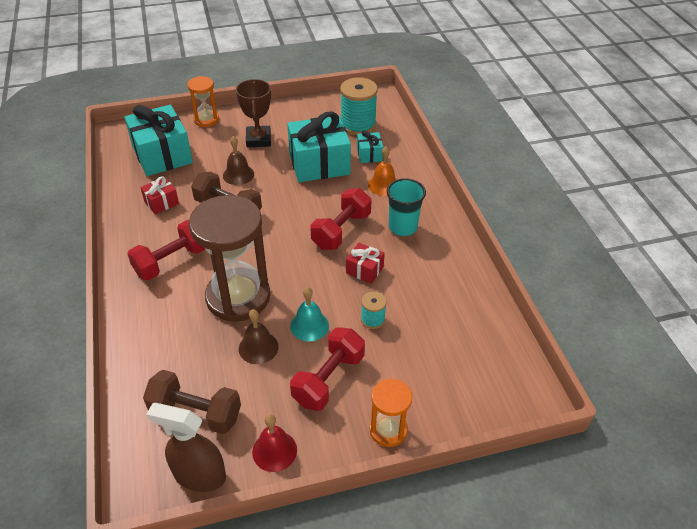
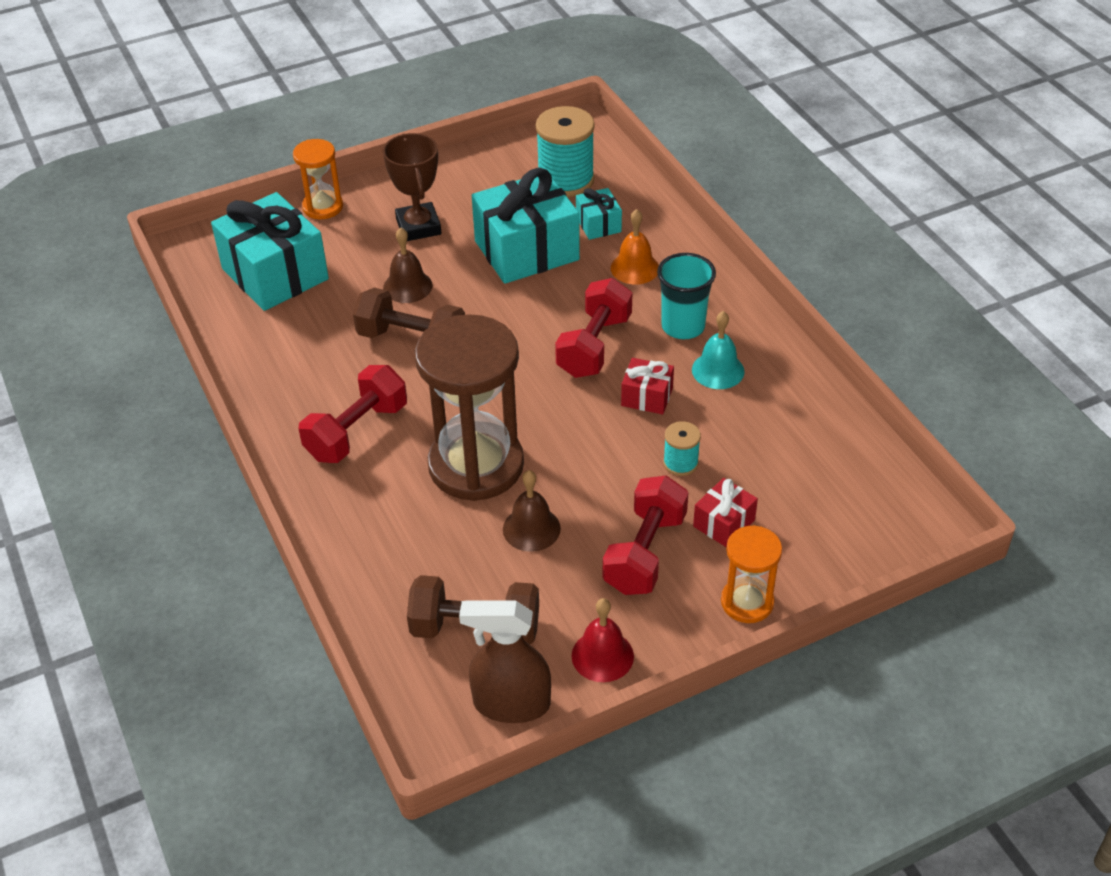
camera: 10 degrees left, 0 degrees up
red gift [140,176,179,214] -> red gift moved to [693,478,758,547]
turquoise bell [290,287,329,341] -> turquoise bell moved to [692,311,745,389]

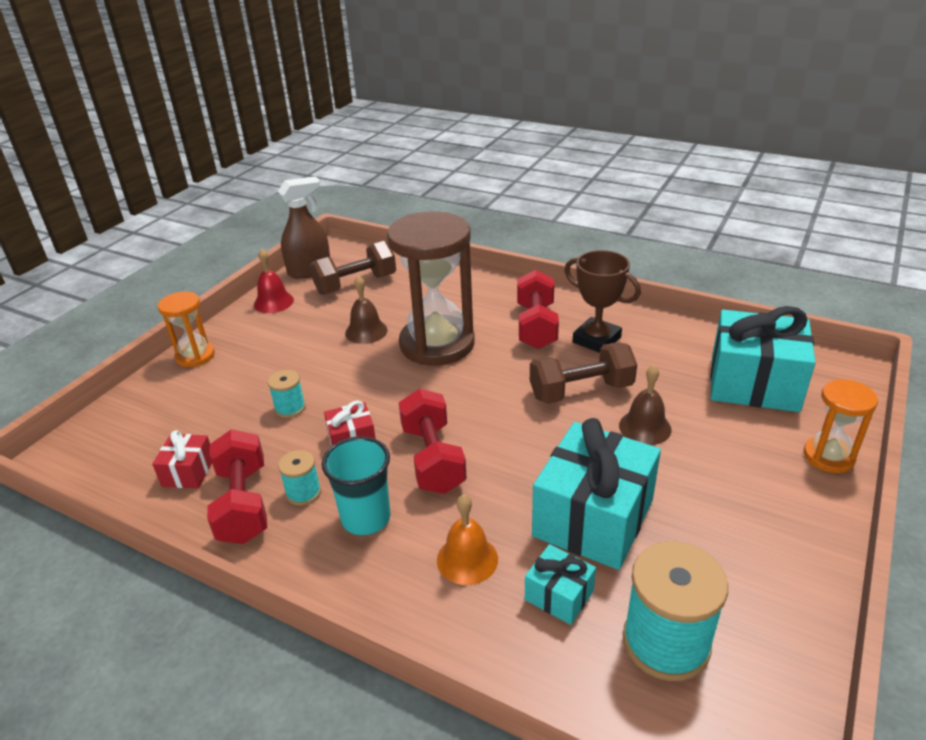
camera: 145 degrees right, 10 degrees down
brown trophy [383,133,441,241] -> brown trophy moved to [565,250,641,353]
red dumbbell [603,475,688,595] -> red dumbbell moved to [207,429,267,544]
turquoise bell [692,311,745,389] -> turquoise spool [278,450,321,506]
red gift [693,478,758,547] -> red gift moved to [152,430,212,488]

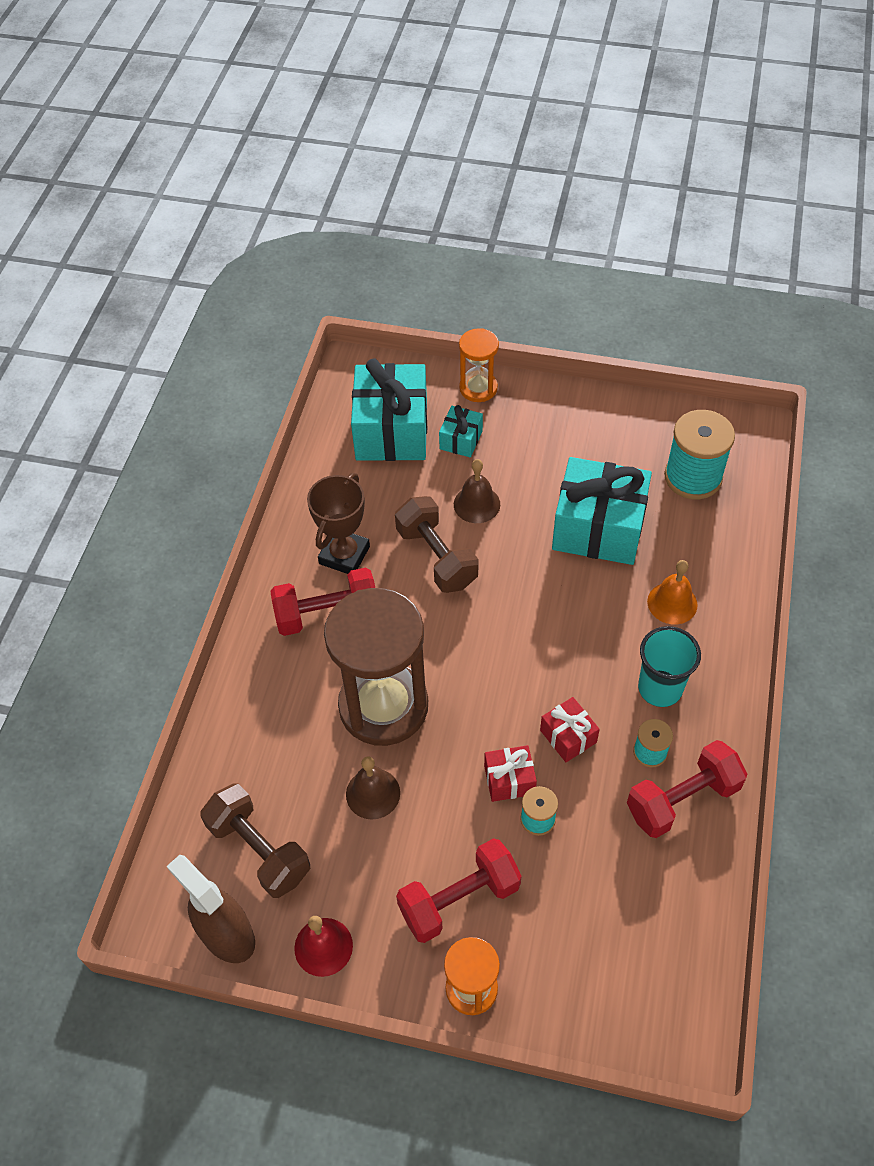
camera: 105 degrees left, 20 degrees up
red gift [152,430,212,488] -> red gift moved to [484,745,537,802]
red dumbbell [399,388,467,494] -> red dumbbell moved to [396,838,522,943]
turquoise gift [525,544,596,625] -> turquoise gift moved to [439,405,483,457]

